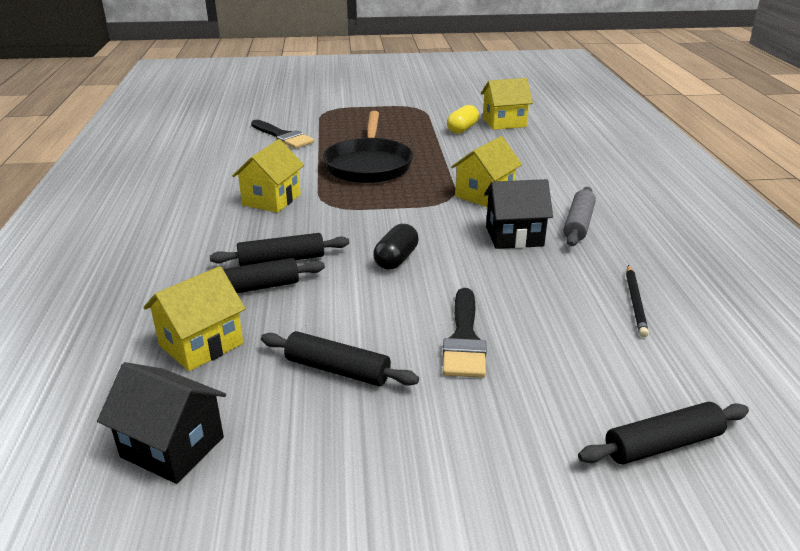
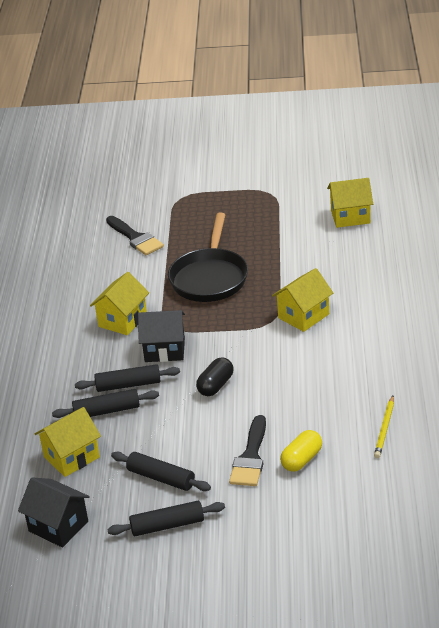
camera: 10 degrees right, 5 degrees up
yellow capsule [447,105,479,134] -> yellow capsule moved to [280,430,322,472]
black house [484,179,553,249] -> black house moved to [138,310,185,362]
grey rolling pin [563,187,596,246] -> none
black rolling pin [578,402,749,464] -> black rolling pin moved to [107,501,225,536]
black pencil [626,265,649,337] -> yellow pencil [374,396,394,458]

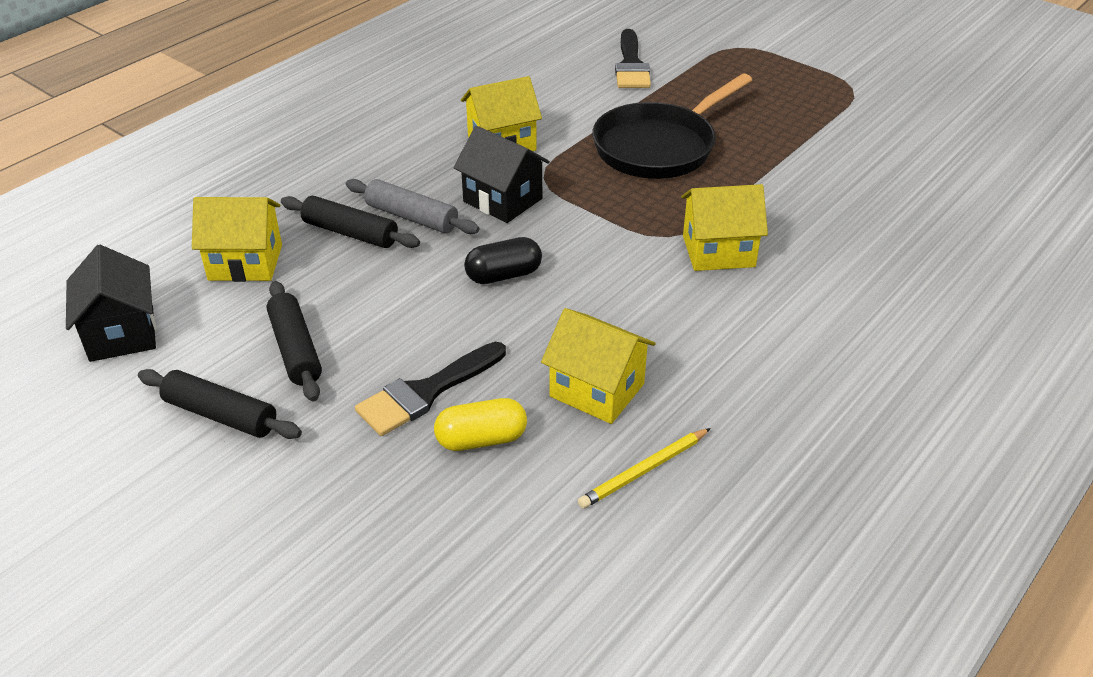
camera: 35 degrees right, 5 degrees up
black rolling pin [75,364,180,392] -> grey rolling pin [346,179,479,234]
yellow house [327,178,373,228] -> yellow house moved to [541,308,656,424]

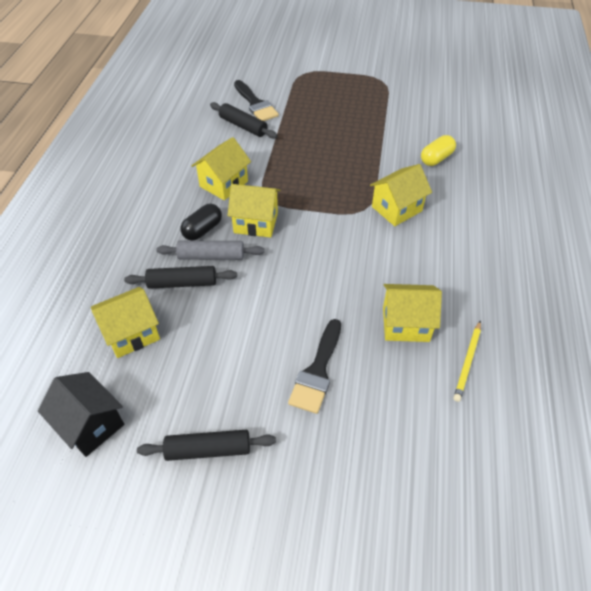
camera: 30 degrees left, 10 degrees up
black rolling pin [267,281,322,402] -> black rolling pin moved to [210,102,278,139]
yellow capsule [434,398,527,451] -> yellow capsule moved to [421,135,456,166]
black house [453,126,550,223] -> yellow house [227,184,280,238]
black capsule [464,237,542,284] -> black capsule moved to [180,204,222,241]
black pan [592,74,752,179] -> none

